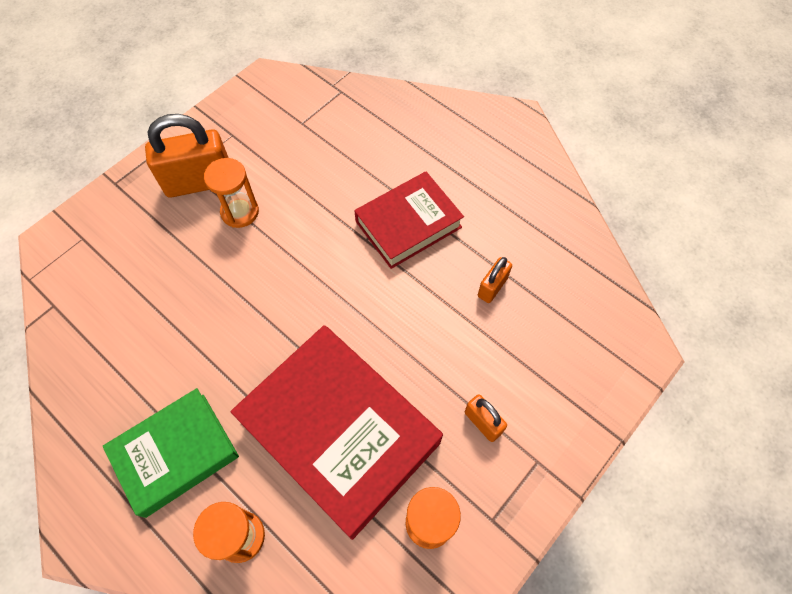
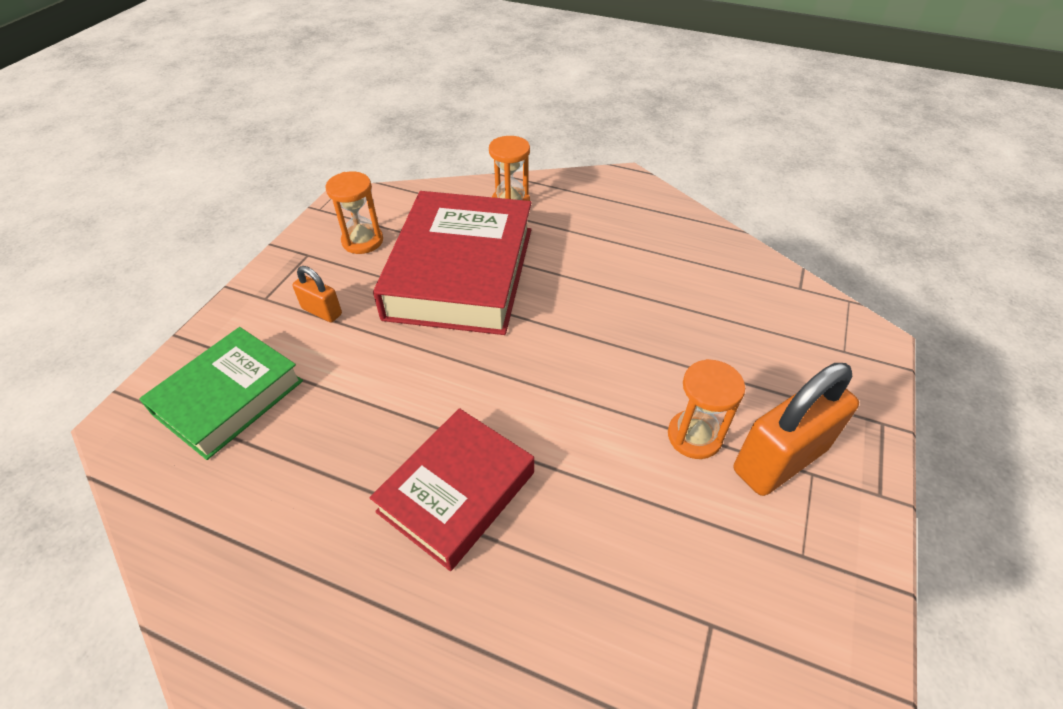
camera: 160 degrees right, 15 degrees down
green book [103,388,239,518] -> green book moved to [139,327,303,460]
red book [231,325,443,540] -> red book turned 75 degrees clockwise [373,191,531,335]
orange padlock [478,257,512,303] -> none

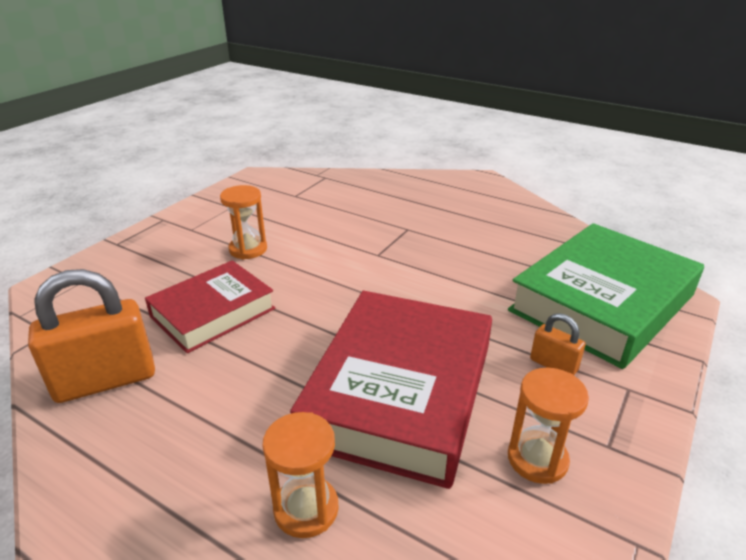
camera: 170 degrees left, 15 degrees down
green book [139,327,303,460] -> green book [508,223,704,369], size x1.62
red book [370,408,534,571] -> red book moved to [145,260,276,353]
orange padlock [734,363,859,496] -> orange padlock moved to [28,269,155,403]

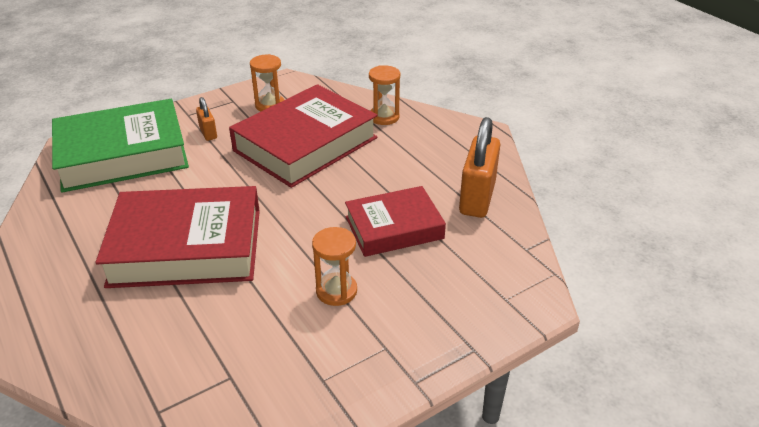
camera: 155 degrees left, 5 degrees up
orange padlock [28,269,155,403] -> orange padlock turned 75 degrees counterclockwise [459,117,500,218]
none -> red book [96,186,260,288]

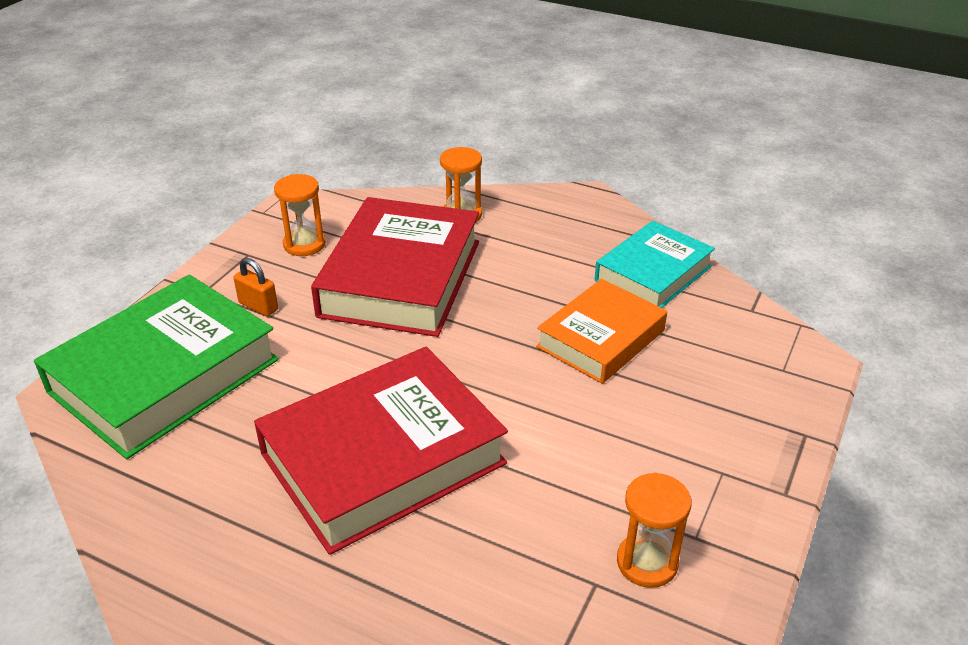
camera: 30 degrees left, 0 degrees up
orange hourglass [312,227,357,306] -> orange hourglass moved to [617,473,691,588]
red book [345,186,446,257] -> orange book [536,279,667,384]
orange padlock [459,117,500,218] -> turquoise book [595,221,715,308]

